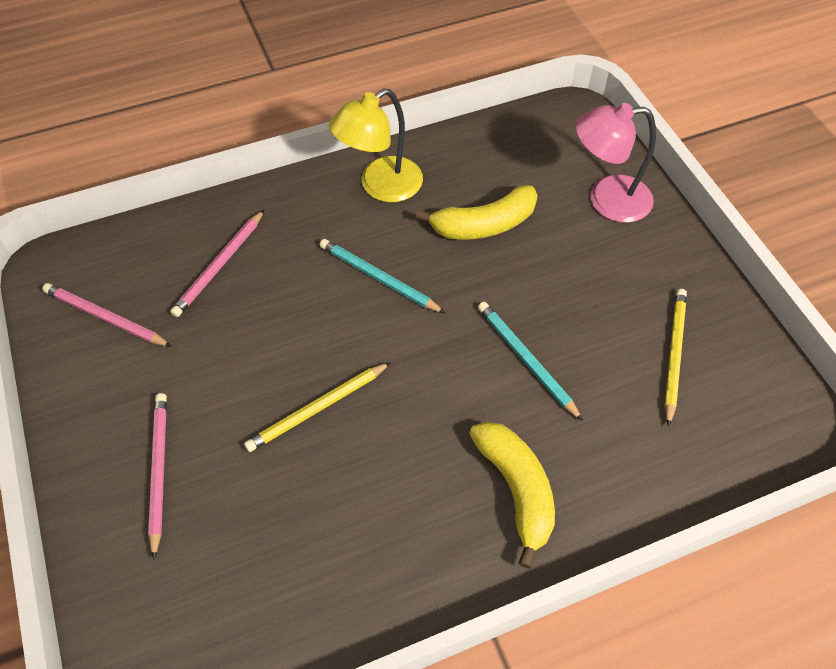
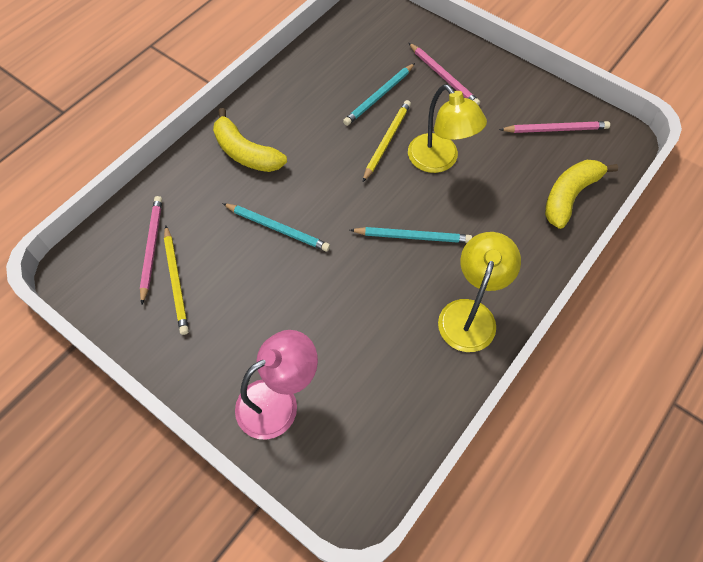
camera: 150 degrees right, 5 degrees up
pink pencil [170,210,264,317] -> pink pencil moved to [140,196,162,305]
yellow banana [416,185,538,240] -> yellow banana moved to [545,160,618,229]
none -> turquoise pencil [343,63,415,126]
none -> yellow lamp [408,84,487,173]

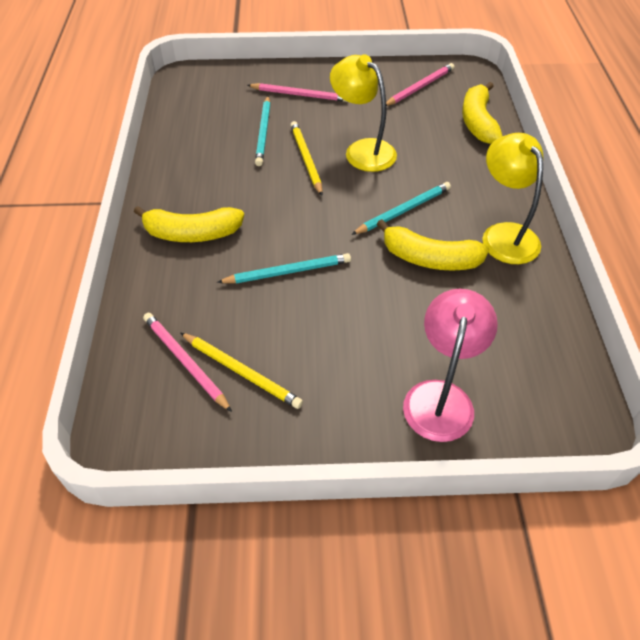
camera: 40 degrees left, 10 degrees down
yellow lamp [408,84,487,173] -> yellow lamp turned 150 degrees counterclockwise [330,54,397,172]
none -> yellow banana [376,219,489,270]

